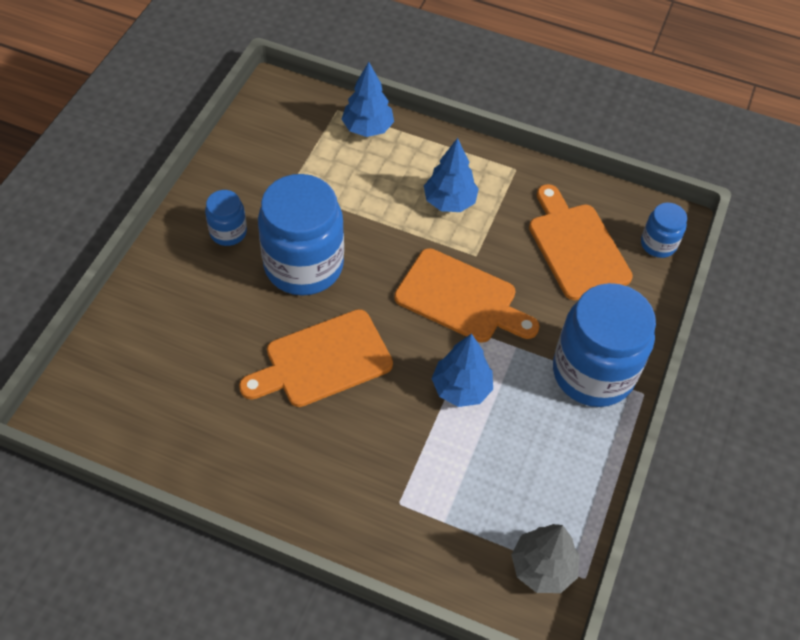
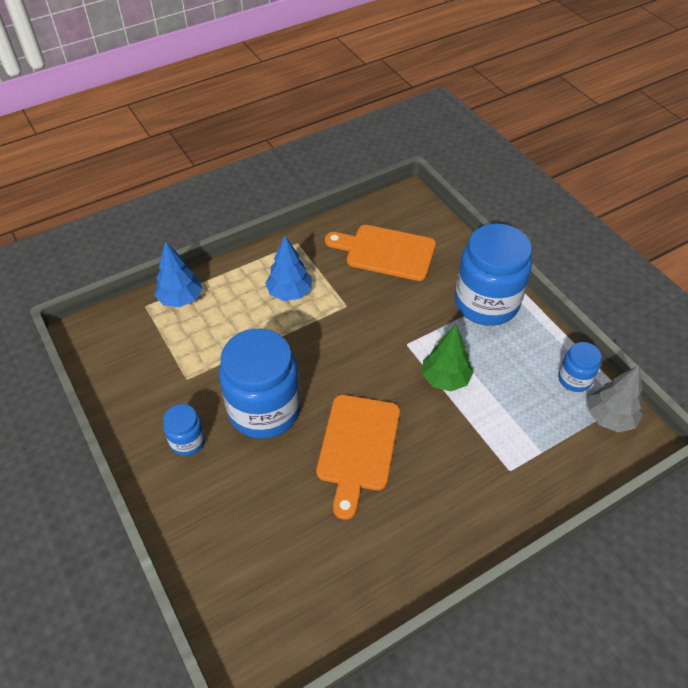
camera: 50 degrees left, 5 degrees down
orange cutting board [394,248,540,343] -> none
blue tree [432,333,493,407] -> green tree [422,325,474,392]
blue jar [641,203,687,258] -> blue jar moved to [558,342,601,392]

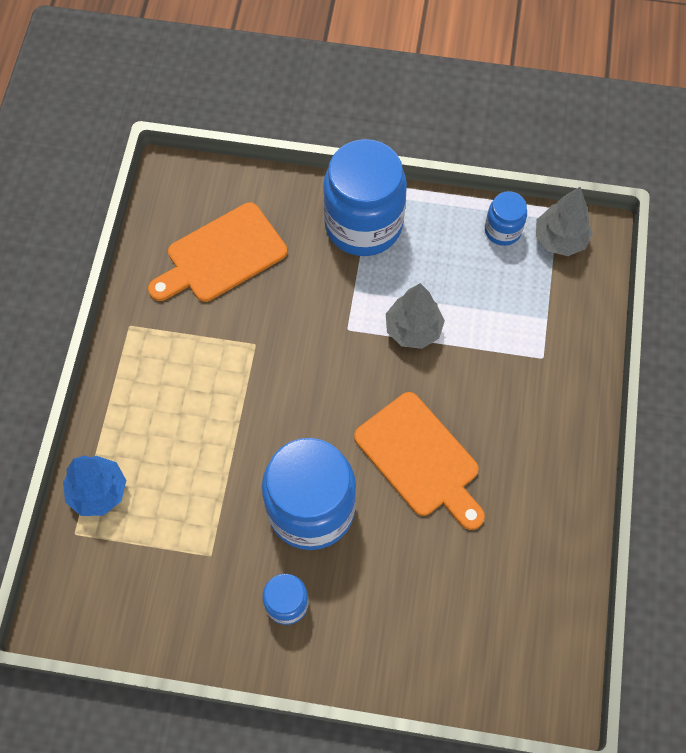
camera: 50 degrees left, 15 degrees up
blue tree [265,236,312,301] -> none
green tree [422,325,474,392] -> grey tree [386,283,445,349]

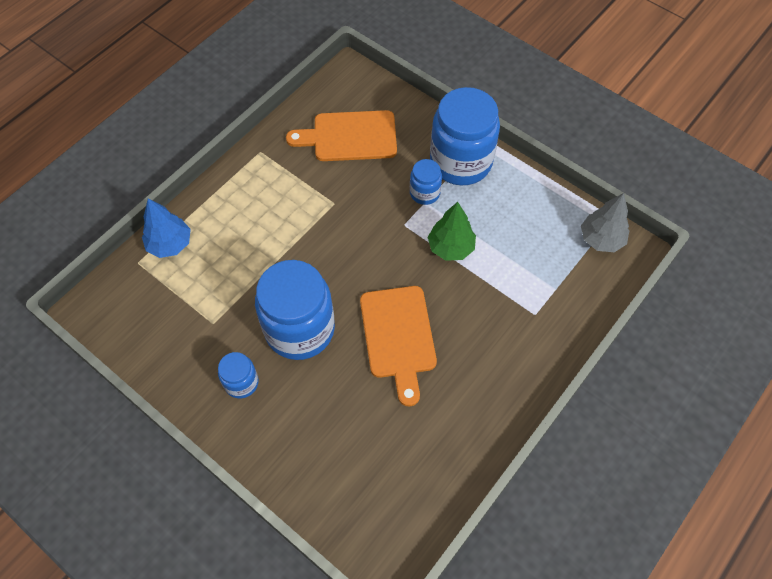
camera: 30 degrees right, 5 degrees down
grey tree [386,283,445,349] -> green tree [428,202,476,261]
blue jar [485,191,527,246] -> blue jar moved to [410,159,442,205]

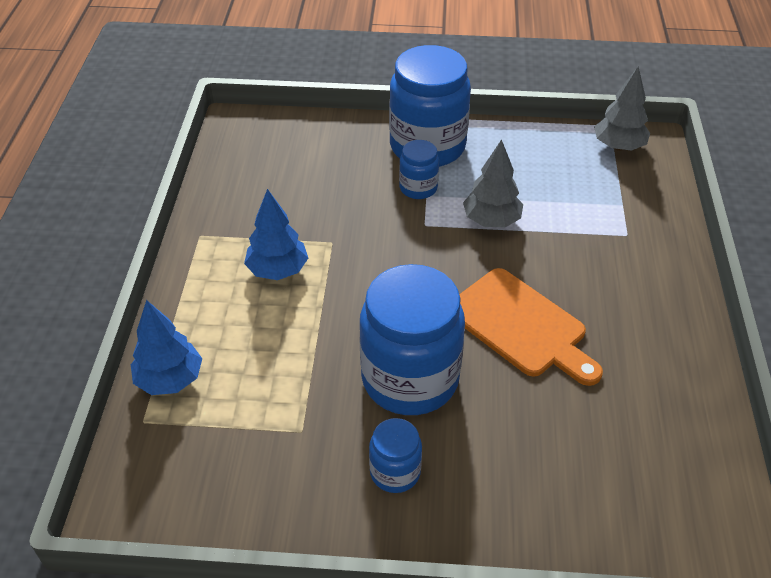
camera: 35 degrees left, 15 degrees down
orange cutting board [286,110,397,161] -> none
green tree [428,202,476,261] -> grey tree [463,139,523,227]
none -> blue tree [244,189,308,280]

